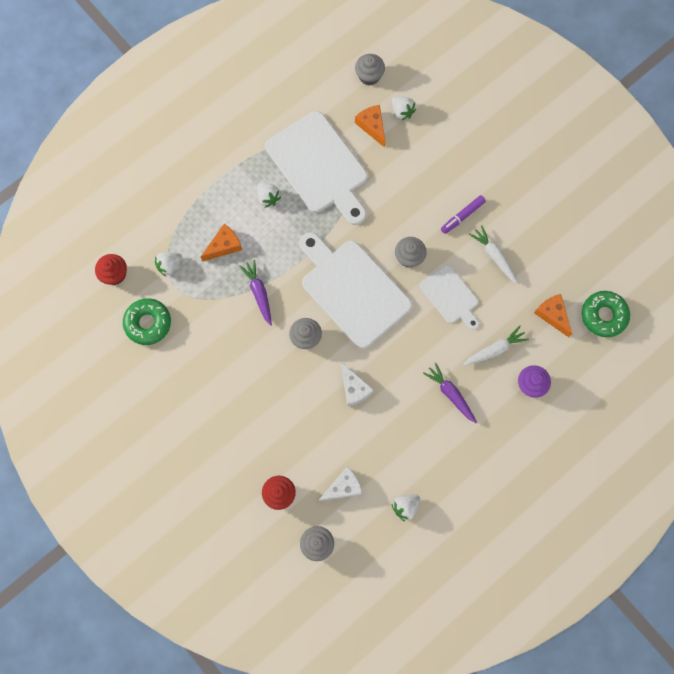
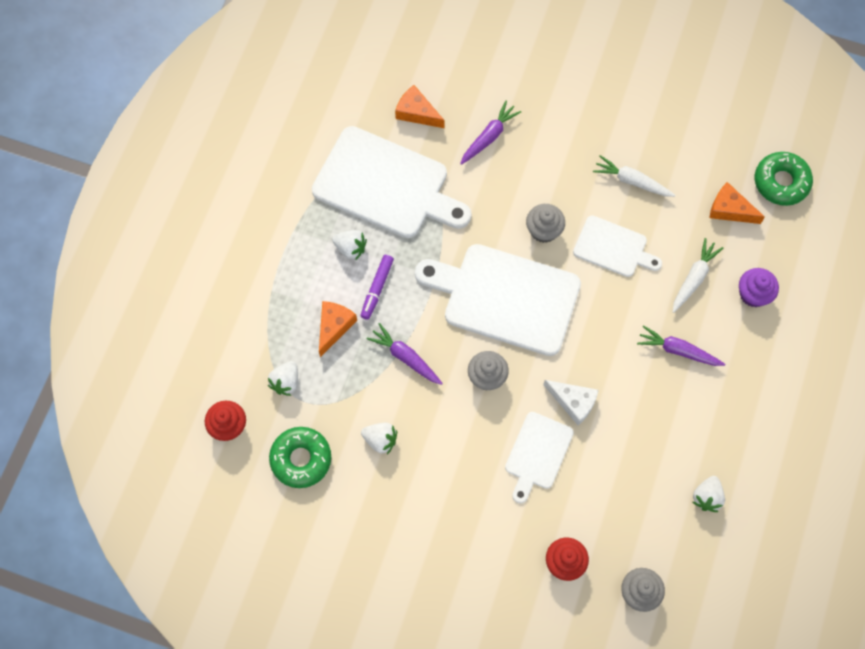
camera: 30 degrees left, 5 degrees down
white cheese [318,466,362,501] -> none
grey cupcake [355,54,385,86] -> none
white strawberry [392,96,416,121] -> white strawberry moved to [361,423,397,454]
purple marker [441,195,486,234] -> purple marker moved to [360,255,394,320]
none -> purple carrot [460,101,521,165]
none -> white cutting board [505,412,574,504]

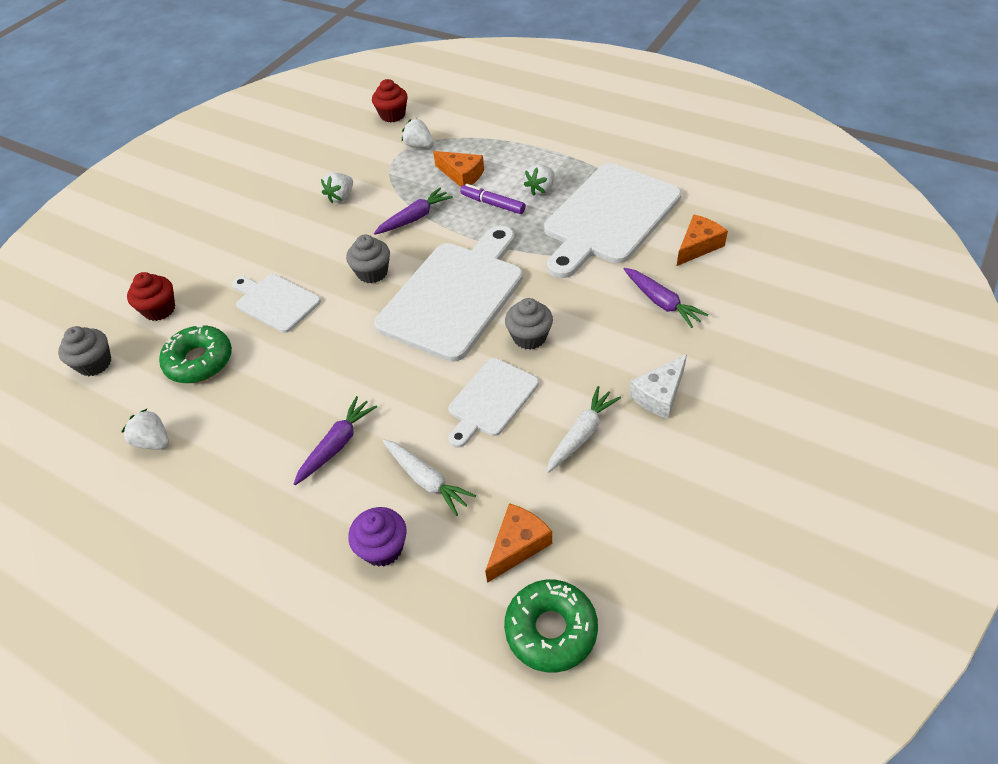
camera: 105 degrees right, 20 degrees down
green donut [269,427,331,488] -> green donut moved to [159,325,232,383]
white cheese [543,380,598,426] -> white cheese moved to [629,354,687,419]

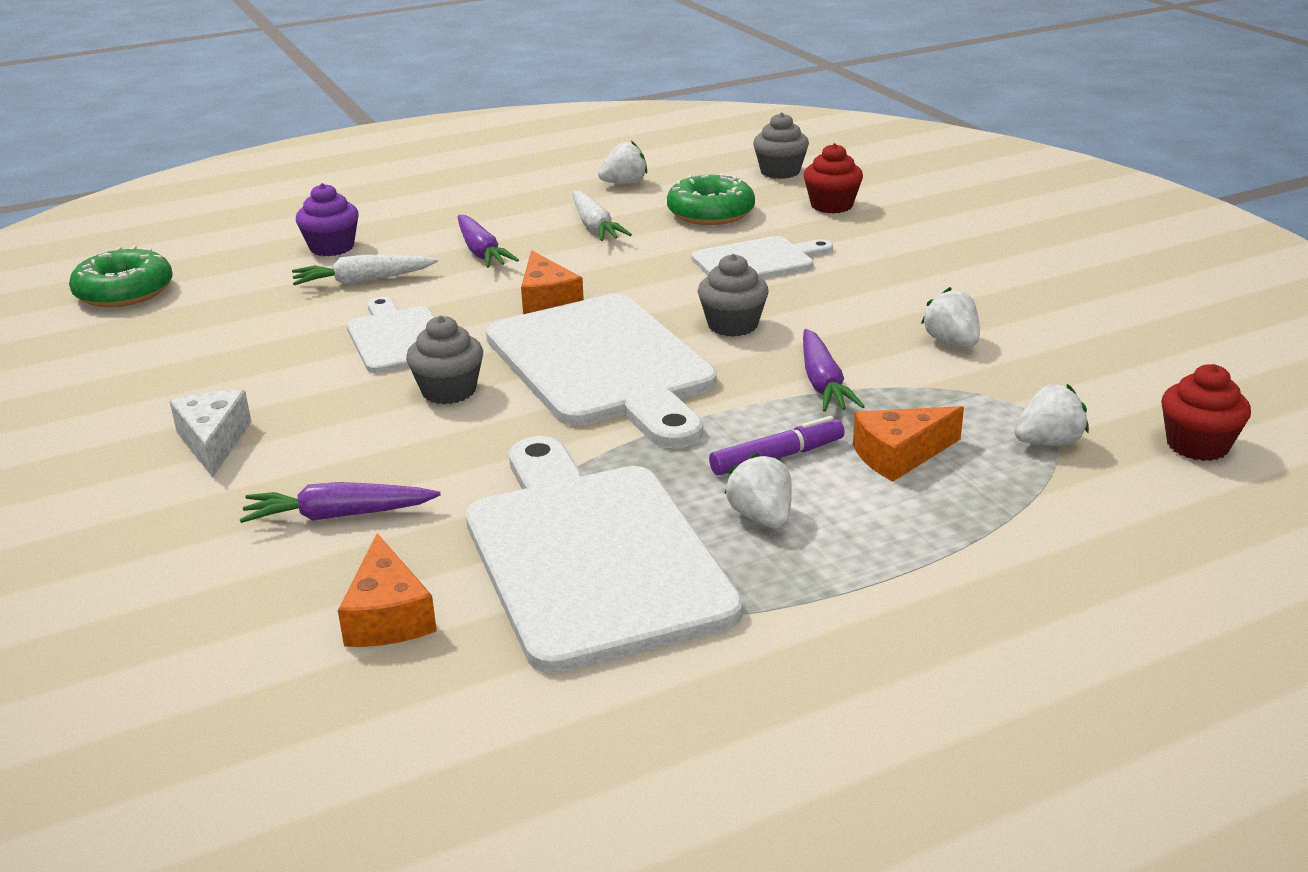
camera: 120 degrees right, 20 degrees down
orange cheese [485,503,552,583] -> orange cheese moved to [521,250,584,314]
white carrot [546,386,621,473] -> white carrot moved to [572,191,632,241]

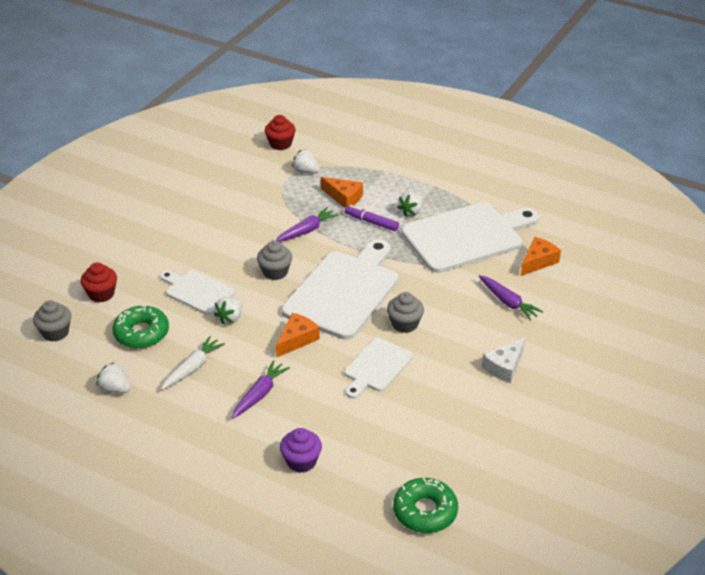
camera: 125 degrees left, 10 degrees up
white carrot [292,255,438,285] -> none
white cutting board [466,436,743,673] -> white cutting board turned 150 degrees counterclockwise [401,202,539,273]
white strawberry [921,287,980,347] -> white strawberry moved to [214,297,243,324]

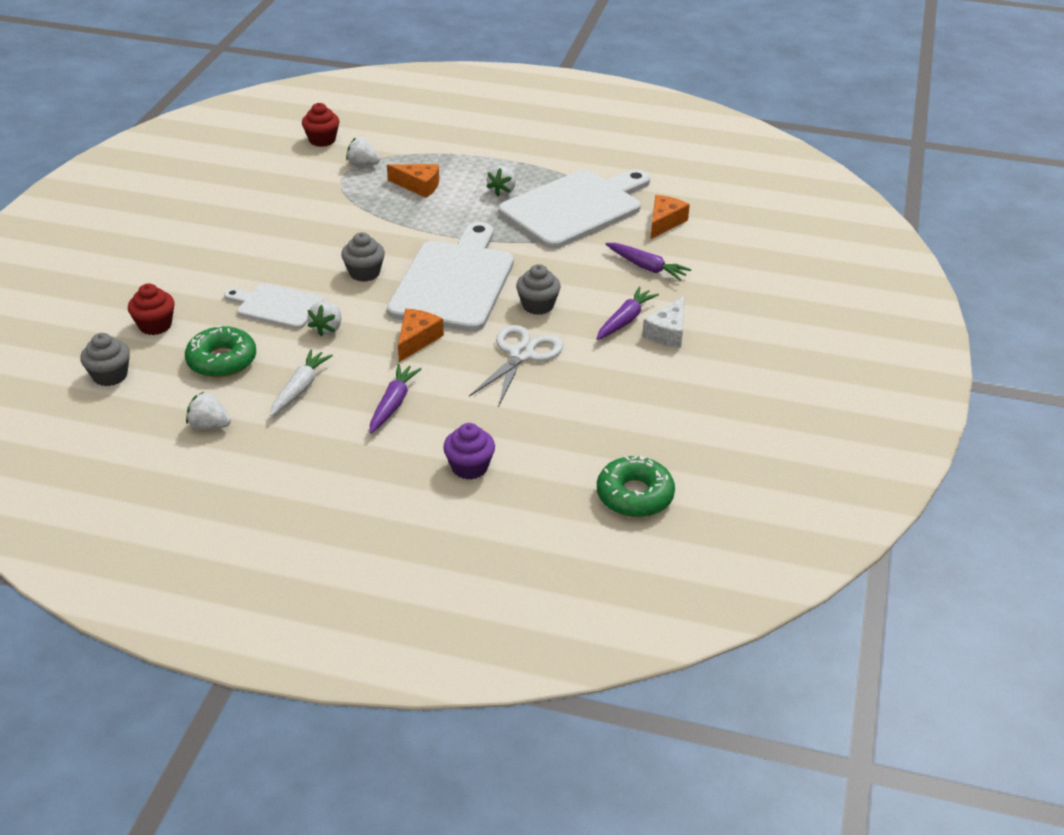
camera: 15 degrees left, 0 degrees up
purple carrot [275,207,339,242] -> purple carrot moved to [597,287,659,340]
white cutting board [344,338,413,398] -> white scissors [469,325,563,407]
purple marker [345,205,399,231] -> none

